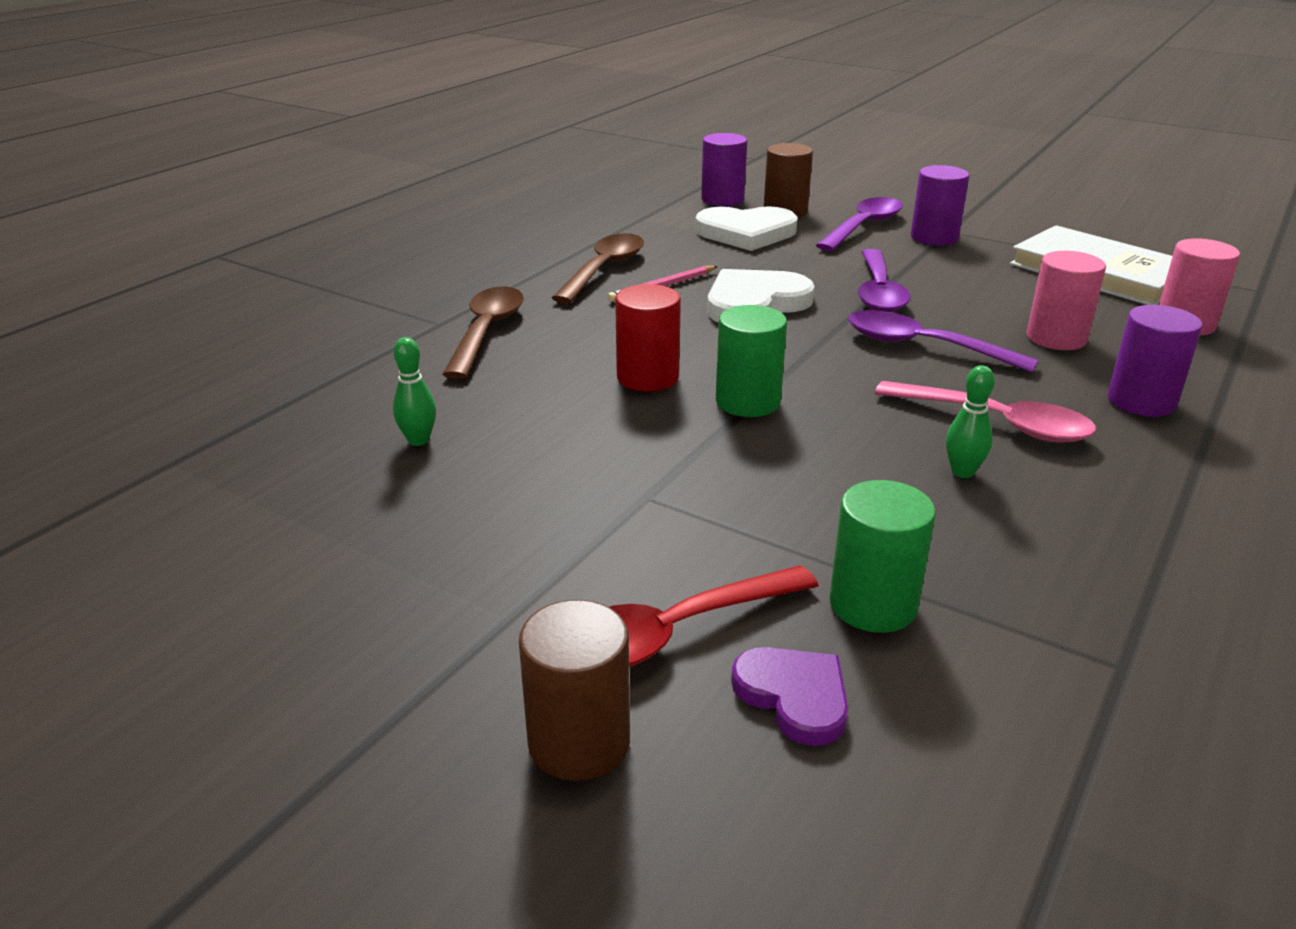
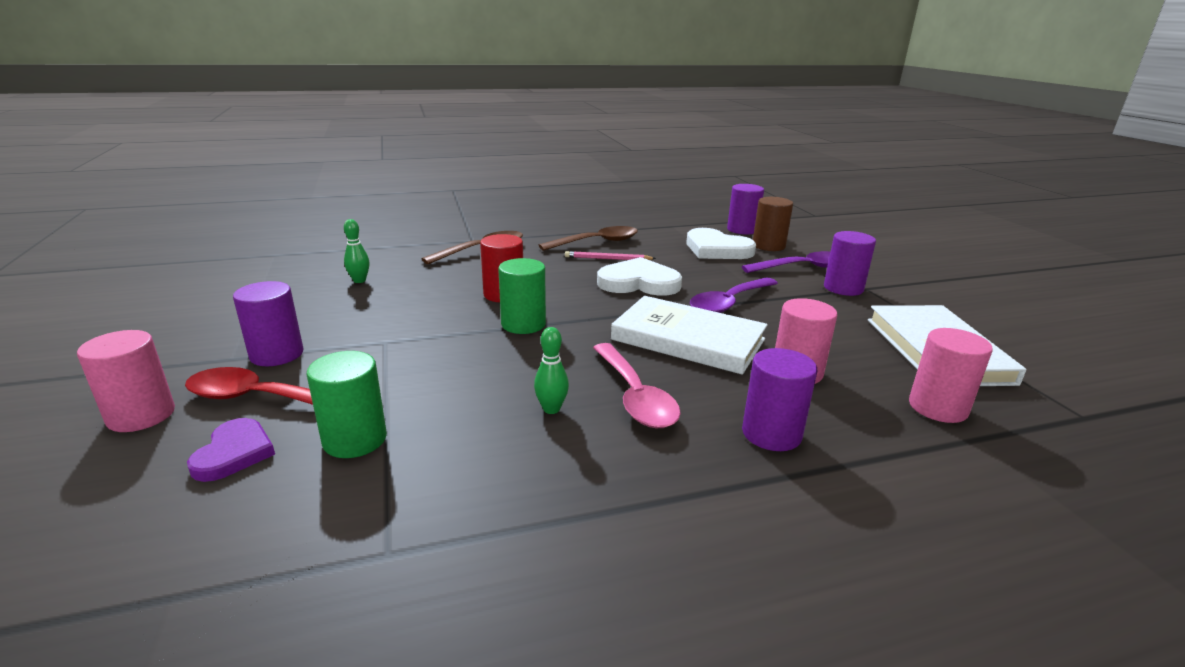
camera: 40 degrees right, 5 degrees down
brown cylinder [519,600,630,781] -> pink cylinder [77,330,175,432]
purple spoon [848,310,1038,373] -> white book [611,296,768,375]
none -> purple cylinder [233,281,304,366]

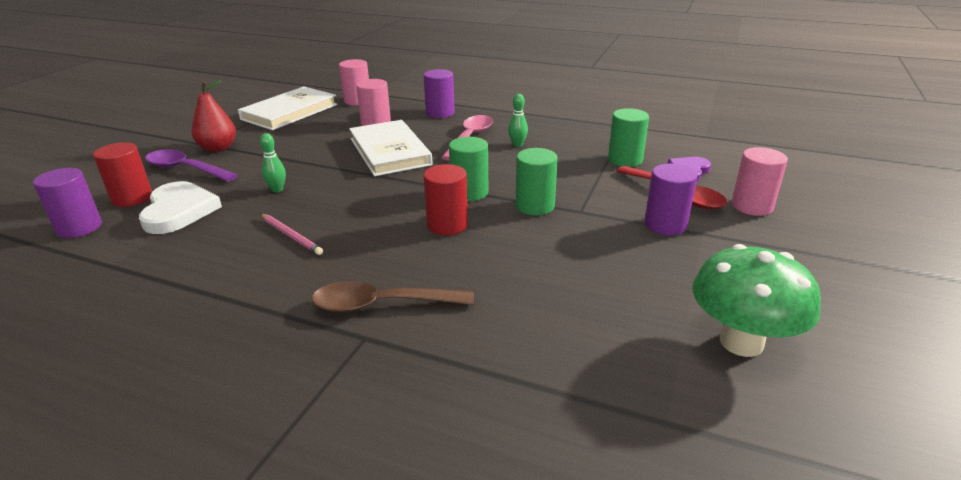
camera: 140 degrees left, 5 degrees up
green bowling pin [344,219,370,283] -> green bowling pin moved to [260,133,286,192]
brown spoon [539,226,638,251] -> none
white heart [597,257,682,296] -> none
purple spoon [690,278,778,313] -> none
brown cylinder [753,197,793,251] -> red cylinder [93,142,152,207]
purple cylinder [824,231,876,296] -> red pear [192,80,236,152]
none -> green cylinder [516,148,558,215]
none -> green mushroom [692,244,821,357]

